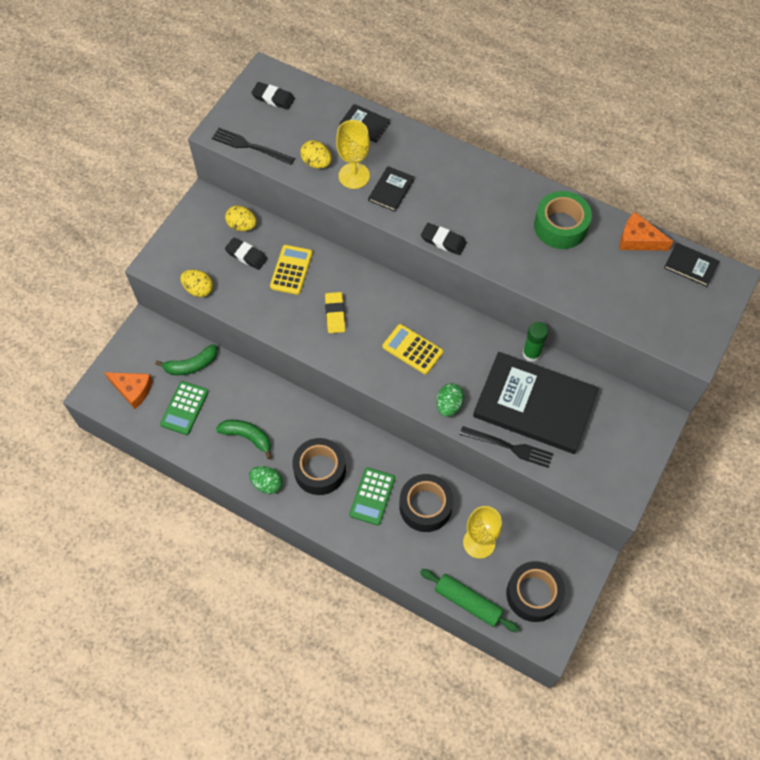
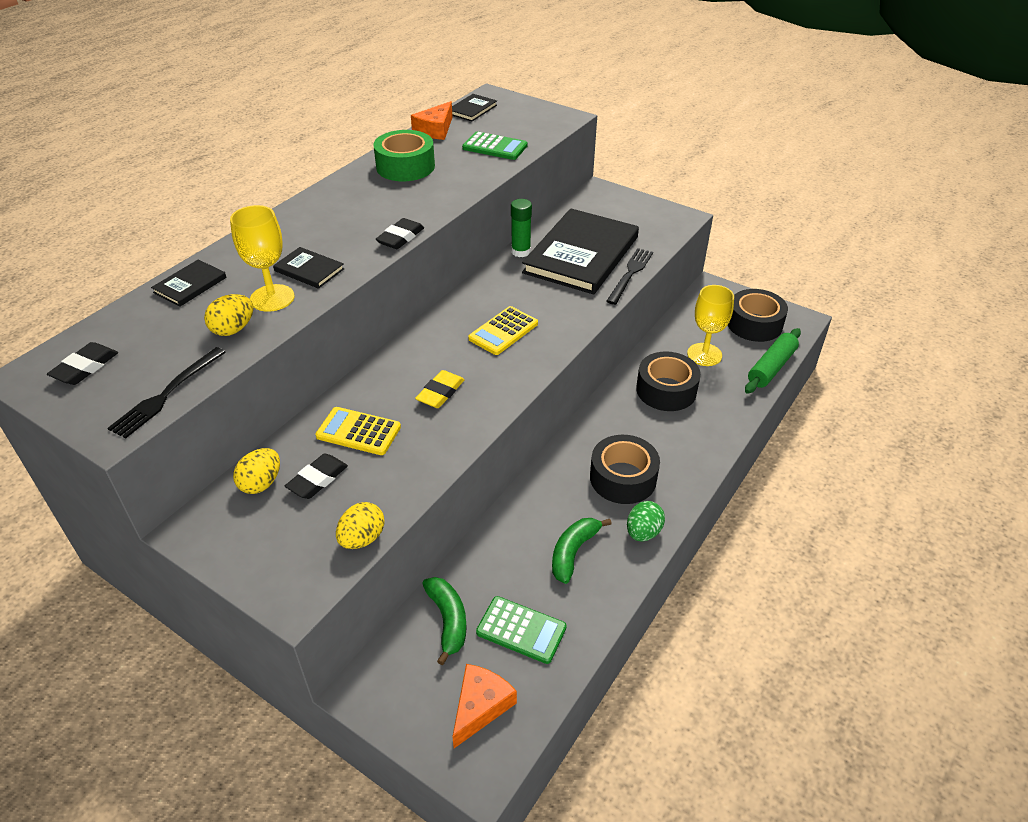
camera: 85 degrees left, 20 degrees down
yellow eraser [325,292,346,333] -> yellow eraser turned 60 degrees counterclockwise [415,370,465,408]
green calculator [350,467,395,525] -> green calculator moved to [462,131,528,160]
green egg [436,383,464,417] -> none

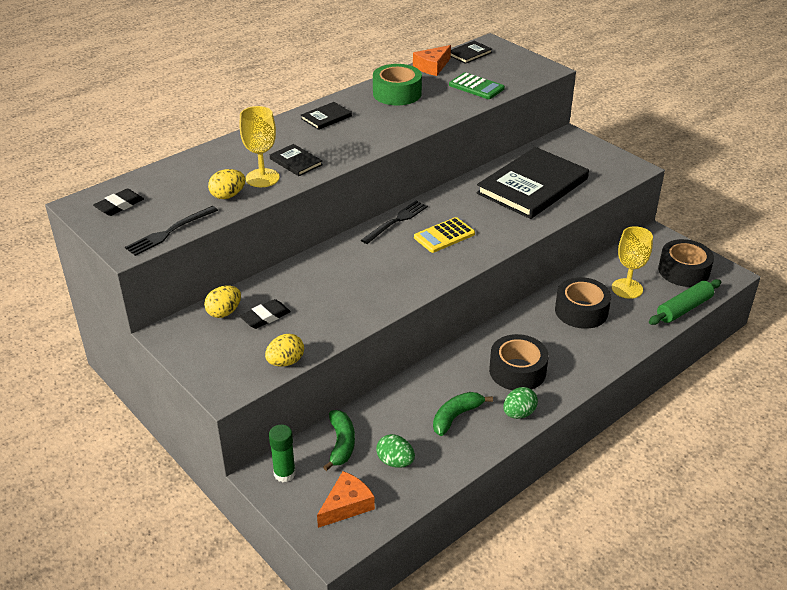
camera: 15 degrees right, 5 degrees down
black book [151,260,227,307] -> black book moved to [301,102,352,130]
yellow calculator [316,407,401,455] -> none
black eraser [375,218,424,249] -> none
yellow eraser [415,370,465,408] -> none
green calculator [476,596,567,664] -> green egg [376,434,415,468]
green glue stick [511,199,532,257] -> green glue stick moved to [269,425,296,482]
black fork [606,248,653,305] -> black fork moved to [361,201,428,244]

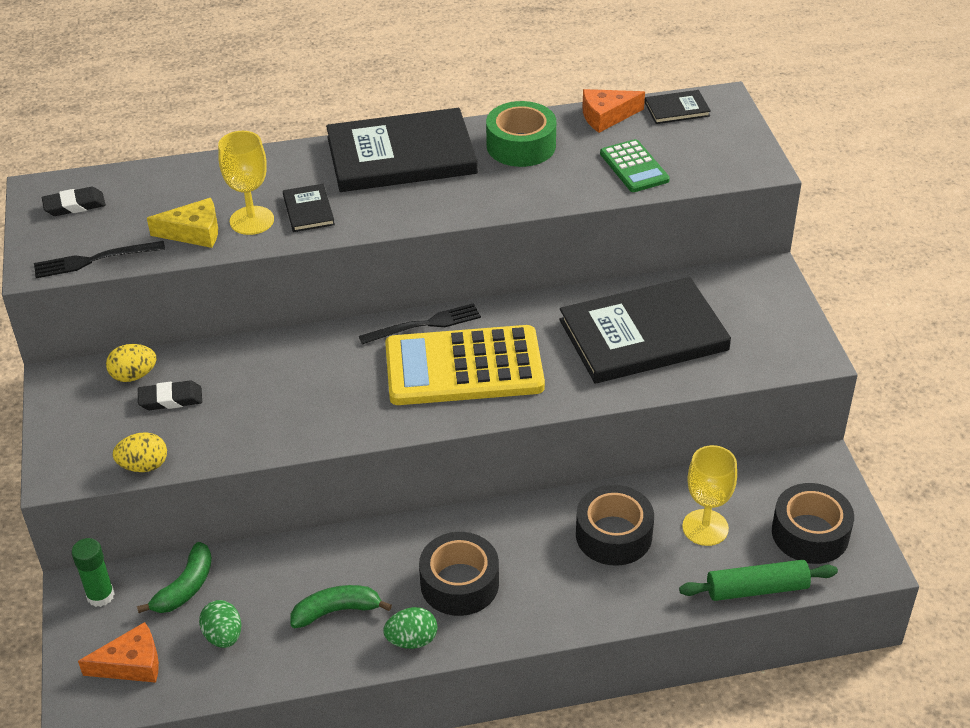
camera: 30 degrees right, 5 degrees up
yellow egg [208,169,246,199] -> yellow cheese [147,198,218,248]
black book [301,102,352,130] -> black book [326,108,478,192], size x2.35
yellow calculator [414,217,475,253] -> yellow calculator [385,325,545,405], size x1.99

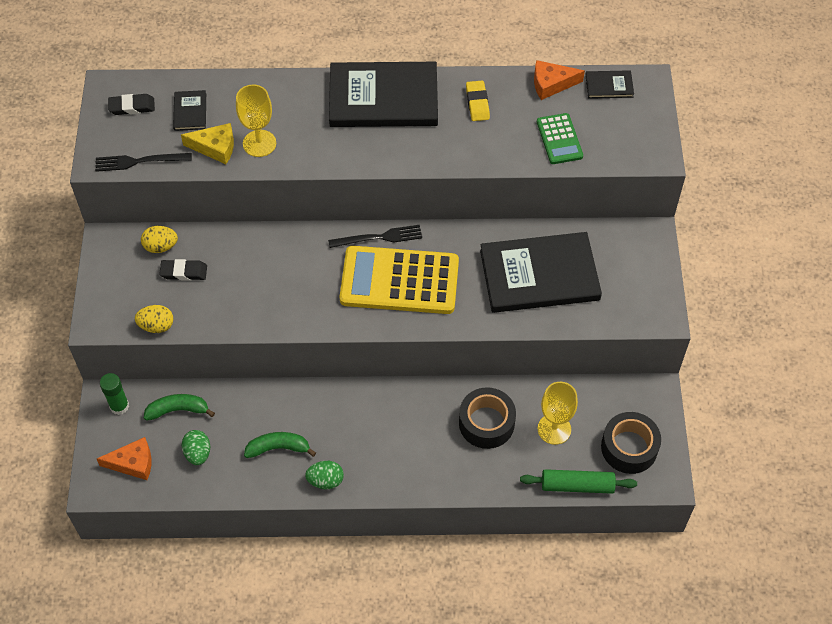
camera: 10 degrees right, 15 degrees up
green banana [137,542,212,613] -> green banana turned 135 degrees counterclockwise [144,394,215,421]
black book [283,184,335,232] -> black book moved to [173,90,206,131]
black tape [419,532,499,616] -> none
green tape [486,101,556,167] -> yellow eraser [466,81,490,121]

